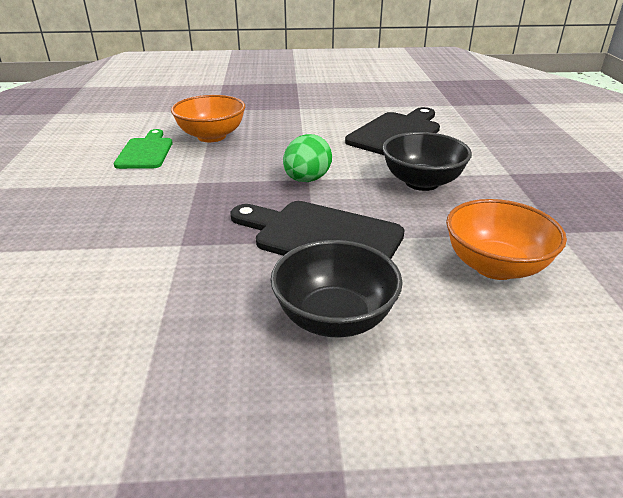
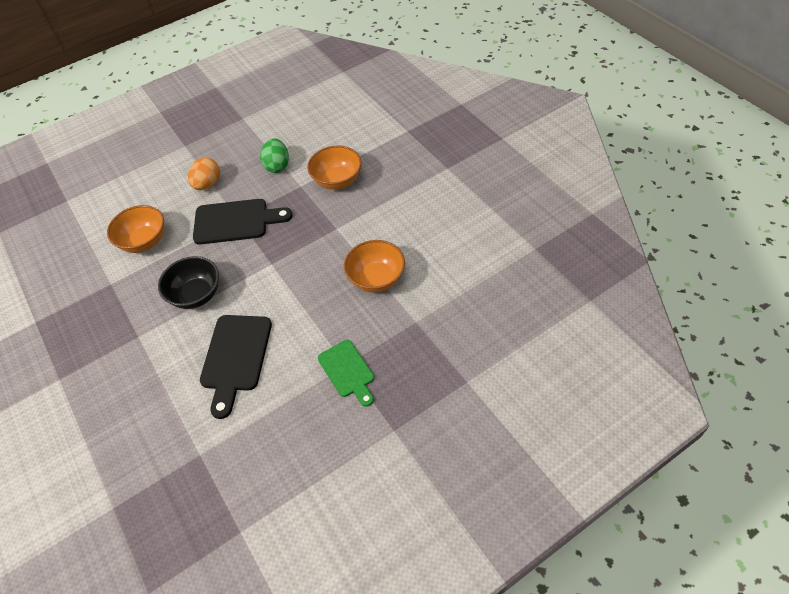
camera: 155 degrees right, 20 degrees up
green cutting board [114,129,173,169] -> green cutting board moved to [318,340,374,407]
black bowl [270,240,403,337] -> orange egg [188,157,220,190]
green egg [283,134,332,182] -> green egg moved to [260,138,289,173]
none -> orange bowl [307,145,362,190]

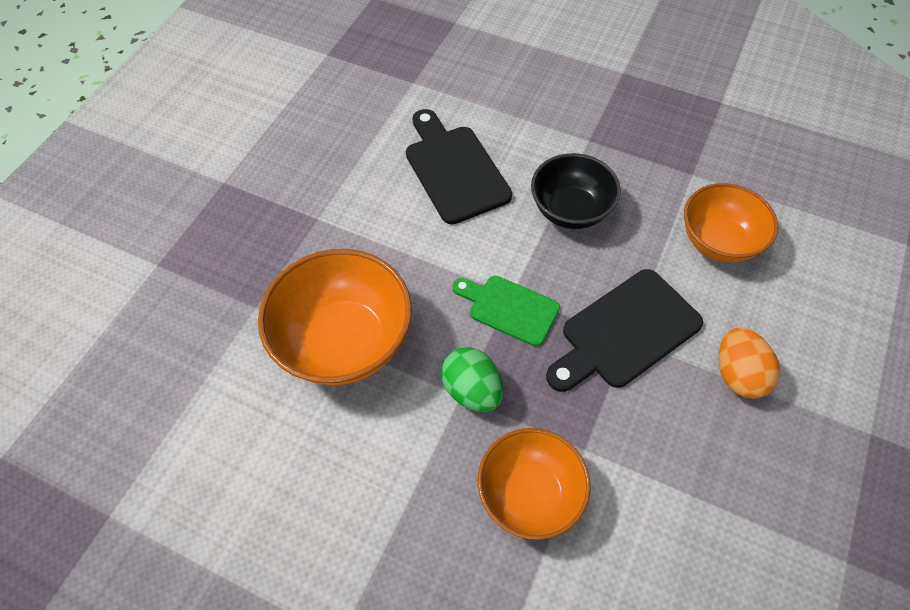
camera: 145 degrees right, 5 degrees up
green egg [260,138,289,173] -> green egg moved to [441,347,503,412]
green cutting board [318,340,374,407] -> green cutting board moved to [453,276,560,347]
orange bowl [344,240,405,293] -> orange bowl [258,249,412,385], size x1.50

